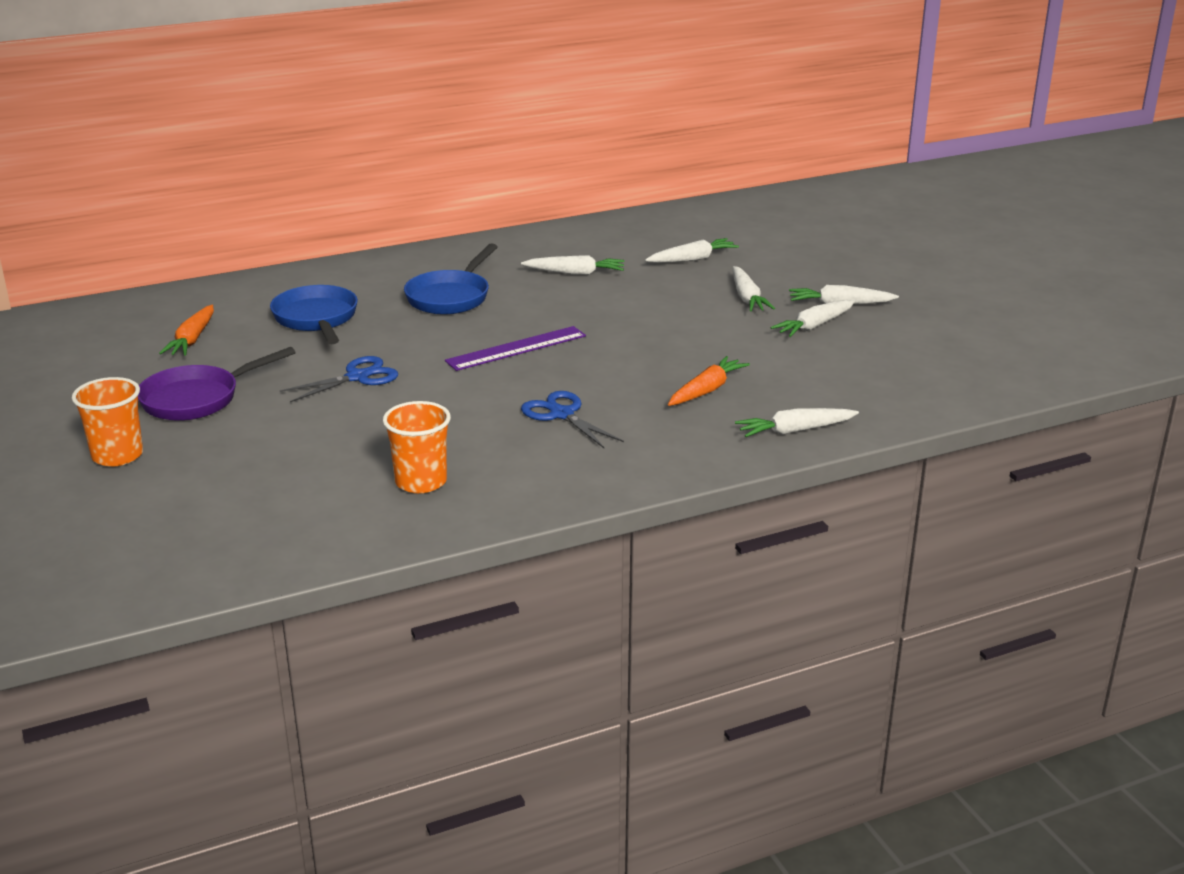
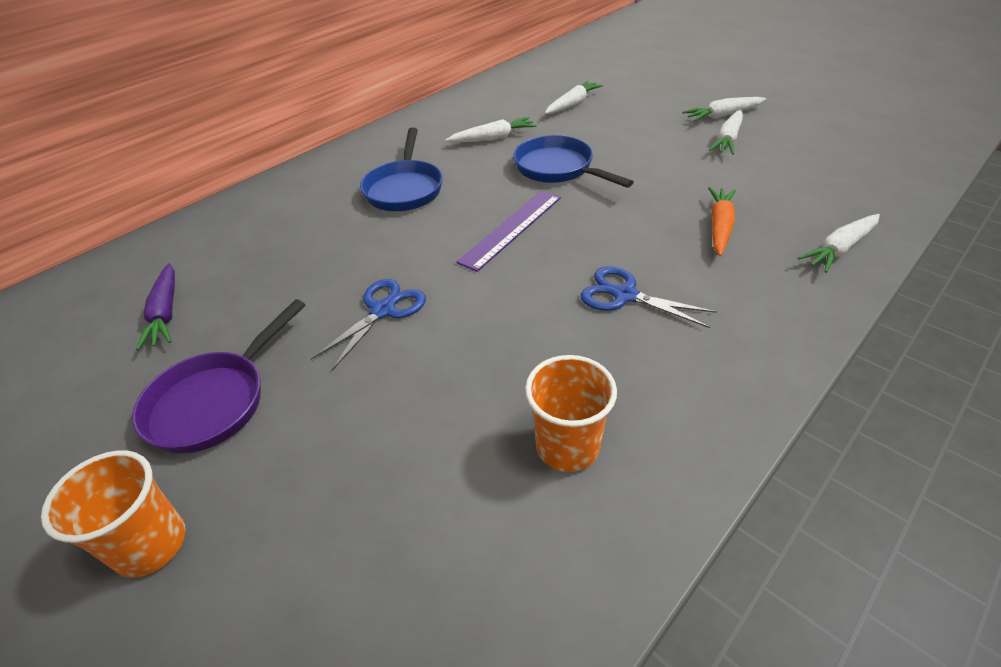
camera: 20 degrees left, 15 degrees up
orange carrot [159,305,214,356] -> purple carrot [136,263,175,350]
blue pan [270,285,358,344] -> blue pan moved to [513,135,634,188]
white carrot [733,266,775,311] -> none

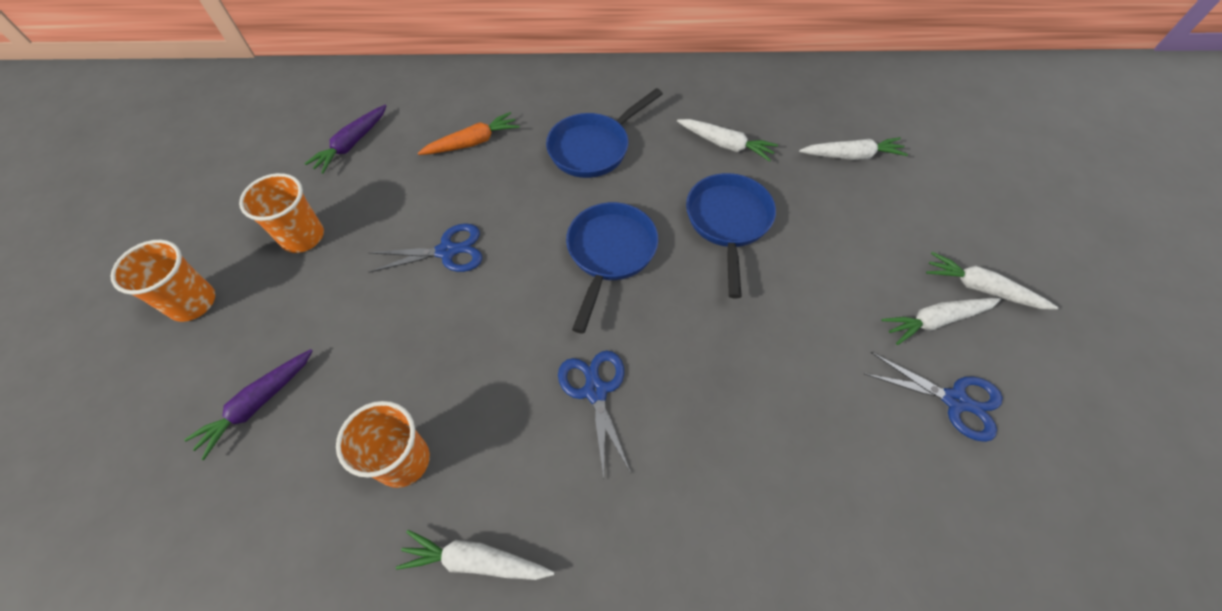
camera: 45 degrees right, 15 degrees up
purple pan [132,299,305,454] -> orange cup [239,173,324,253]
purple ruler [456,191,561,272] -> blue pan [566,202,658,334]
orange carrot [708,187,736,256] -> orange carrot moved to [418,112,519,155]
white carrot [798,214,880,273] -> white carrot moved to [396,530,554,580]
none -> purple carrot [184,349,313,460]
none -> blue scissors [864,352,1003,442]

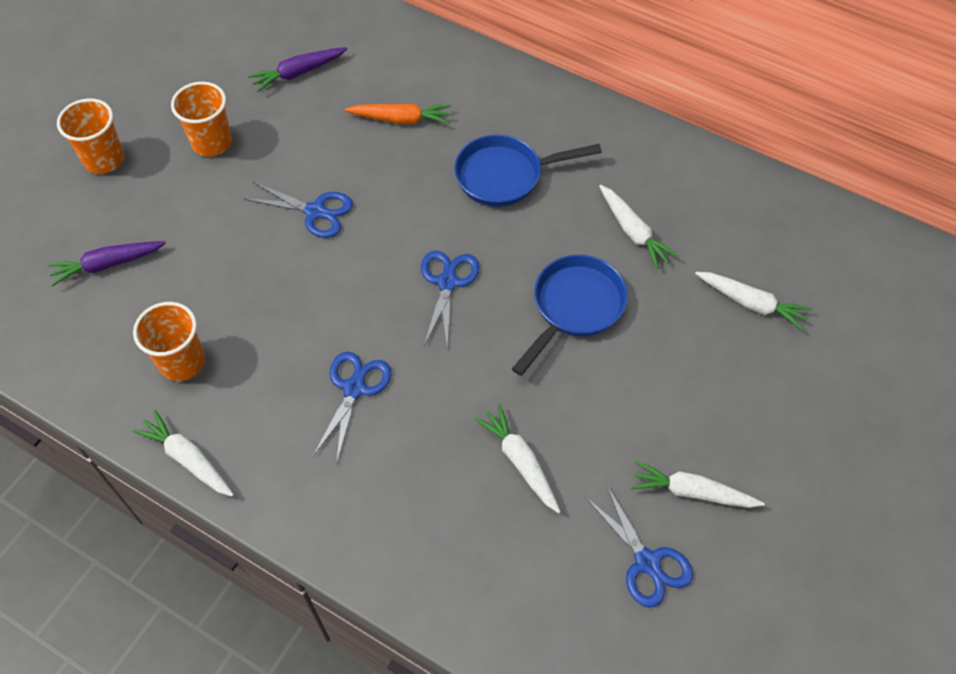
camera: 30 degrees right, 0 degrees up
blue pan [566,202,658,334] -> blue scissors [421,251,480,348]
white carrot [926,252,1059,310] -> white carrot moved to [475,404,561,513]

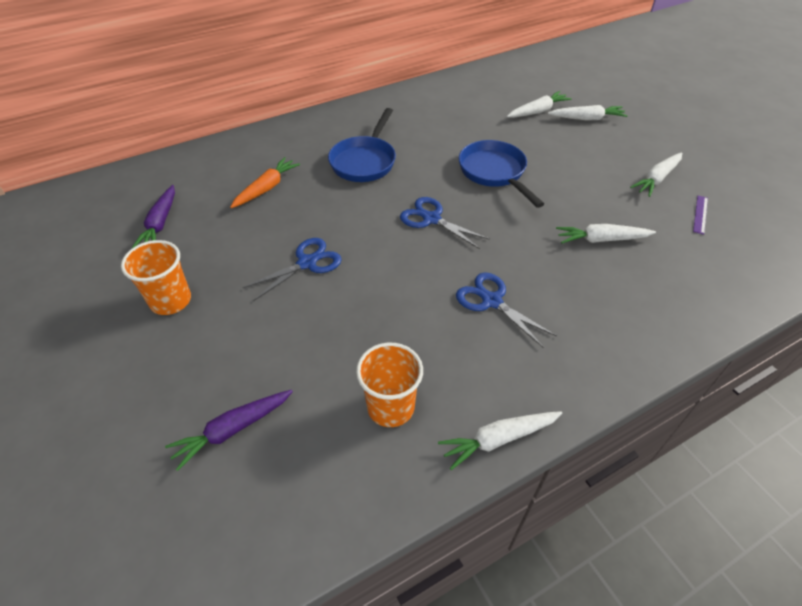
camera: 60 degrees left, 10 degrees down
purple carrot [47,241,166,286] -> purple carrot turned 45 degrees clockwise [165,390,293,471]
orange cup [57,98,124,174] -> none
blue scissors [585,484,693,608] -> purple ruler [693,196,708,234]
white carrot [599,185,678,269] -> white carrot moved to [548,105,628,120]

